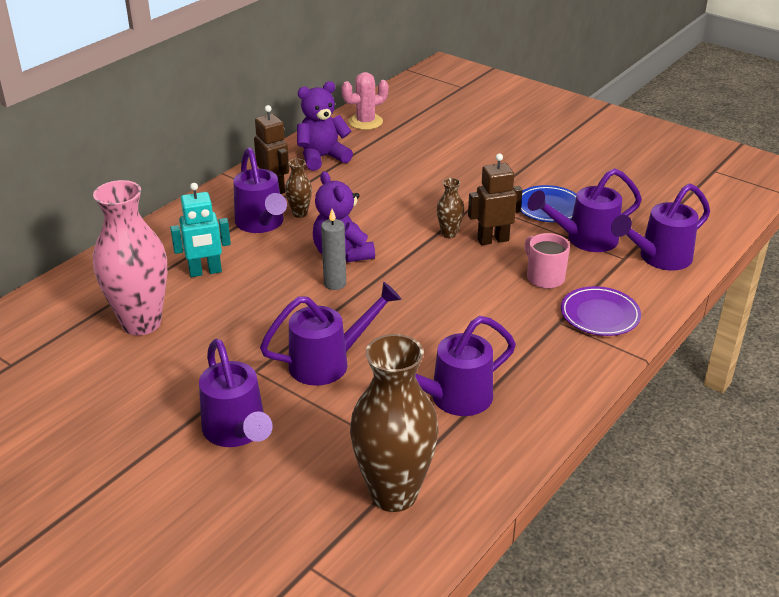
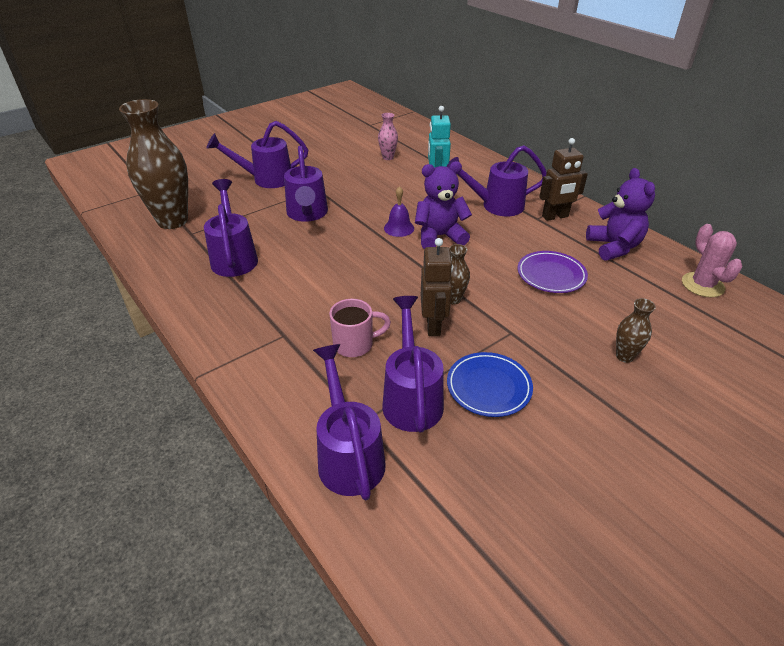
camera: 105 degrees right, 5 degrees up
pink vase [93,180,167,336] -> pink vase [378,113,398,160], size x0.44
brown vase [285,159,312,218] -> brown vase moved to [616,298,656,363]
grey candle [321,209,346,290] -> purple bell [384,186,414,237]
purple plate [561,286,641,336] -> purple plate moved to [517,251,588,293]

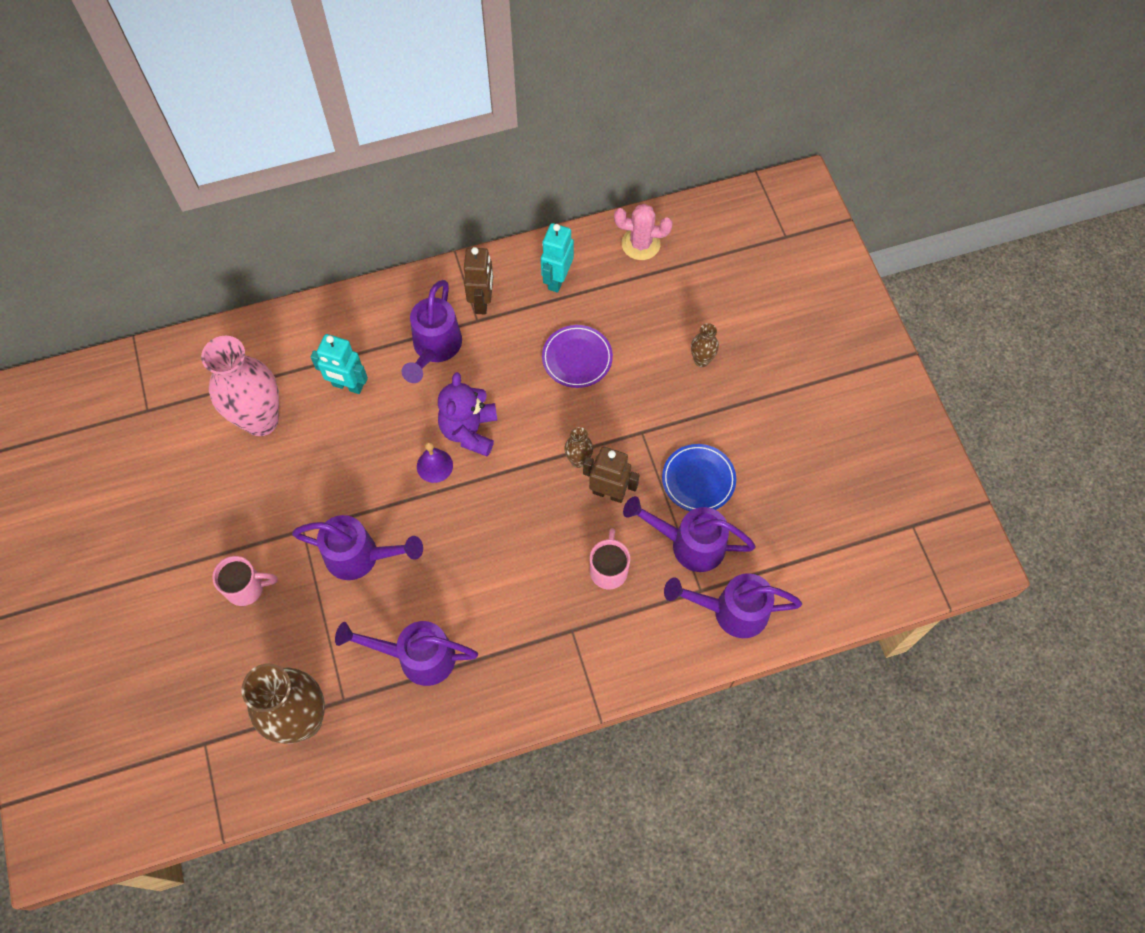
camera: 70 degrees left, 25 degrees up
purple watering can [206,121,308,188] -> pink mug [212,556,278,606]
pink vase [378,113,398,160] -> pink vase [201,336,279,436], size x2.26
purple teddy bear [586,168,655,261] -> turquoise robot [541,223,574,293]

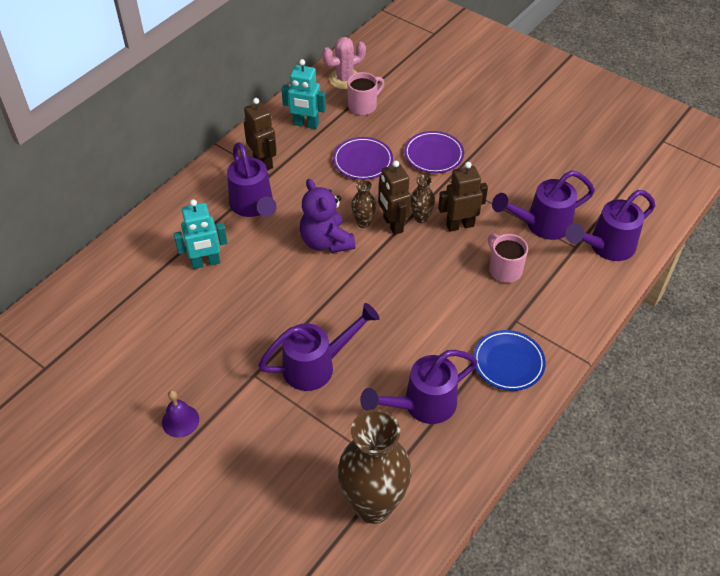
camera: 35 degrees left, 15 degrees down
pink vase [201,336,279,436] -> none
pink mug [212,556,278,606] -> pink mug moved to [347,72,384,115]
purple bell [417,442,453,483] -> purple bell moved to [162,390,199,438]
turquoise robot [541,223,574,293] -> turquoise robot turned 60 degrees counterclockwise [281,59,326,129]
blue plate [662,444,736,511] -> blue plate moved to [473,330,546,391]
brown vase [691,323,719,367] -> brown vase moved to [351,180,376,228]
none -> brown robot [378,161,411,235]
none -> purple plate [404,131,464,173]

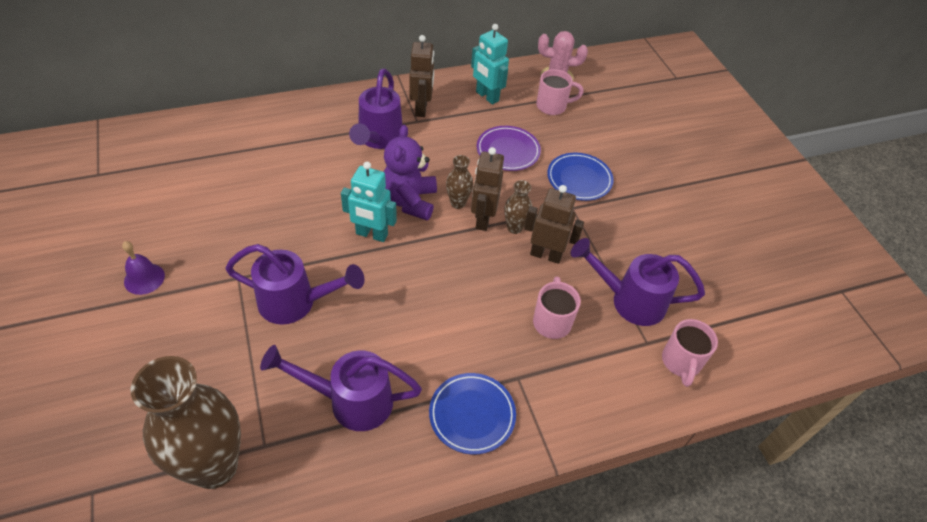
camera: 30 degrees right, 0 degrees up
turquoise robot [174,199,228,269] -> turquoise robot moved to [341,162,397,242]
purple plate [404,131,464,173] -> blue plate [547,153,614,201]
purple watering can [565,190,655,261] -> pink mug [662,319,718,387]

